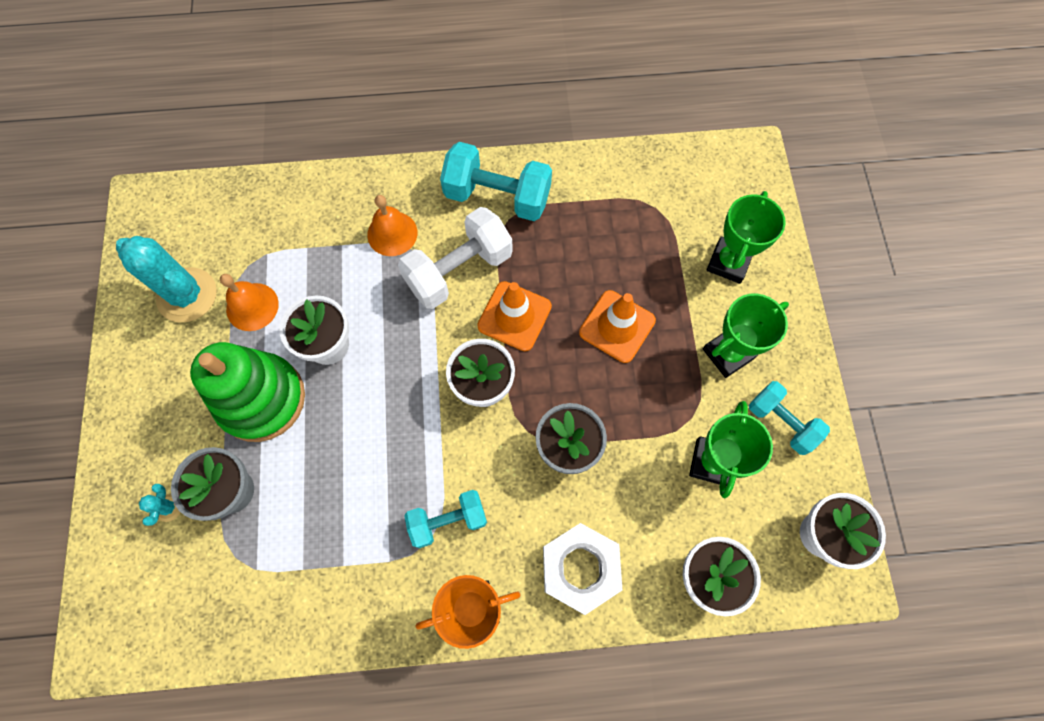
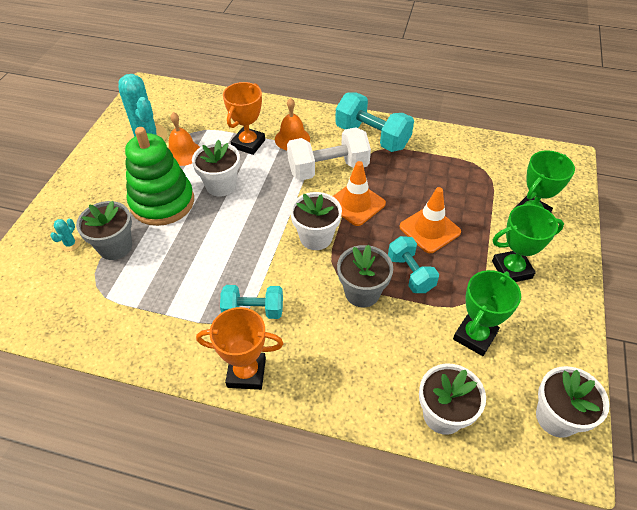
camera: 20 degrees right, 20 degrees down
white nut [543,523,622,615] -> none
turquoise dumbbell [749,381,830,455] -> turquoise dumbbell moved to [388,236,439,293]
none -> orange trophy [223,82,265,155]

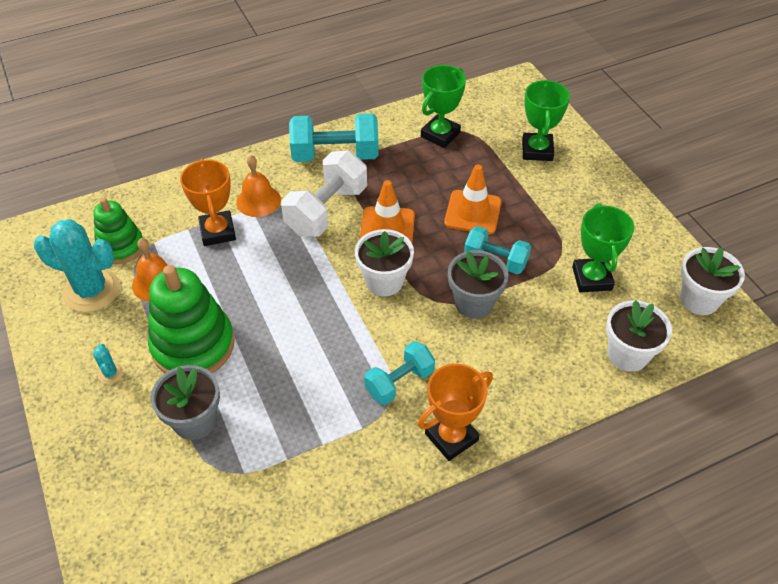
camera: 40 degrees left, 0 degrees up
turquoise cactus [50,218,81,252] -> turquoise cactus moved to [93,344,123,384]
white flower pot [192,140,240,196] -> none
green trophy [492,204,564,282] -> green trophy moved to [421,65,466,148]
none -> green stacking toy [93,198,143,264]

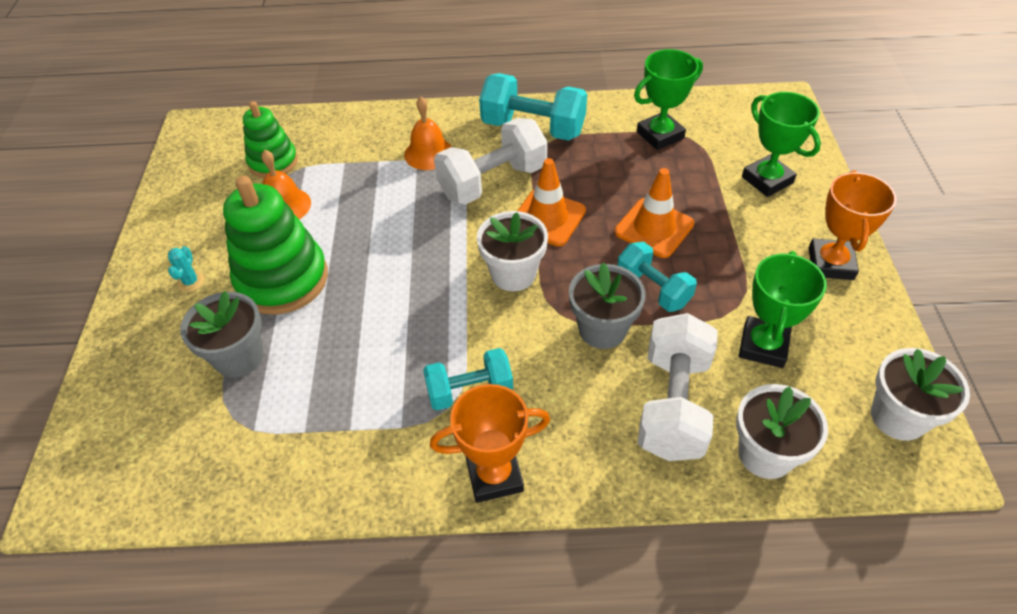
camera: 25 degrees right, 0 degrees up
turquoise cactus [34,219,120,312] -> none
orange trophy [180,159,236,246] -> orange trophy moved to [809,170,897,280]
green trophy [522,80,570,161] -> green trophy turned 60 degrees counterclockwise [742,92,821,197]
none -> white dumbbell [638,313,718,461]

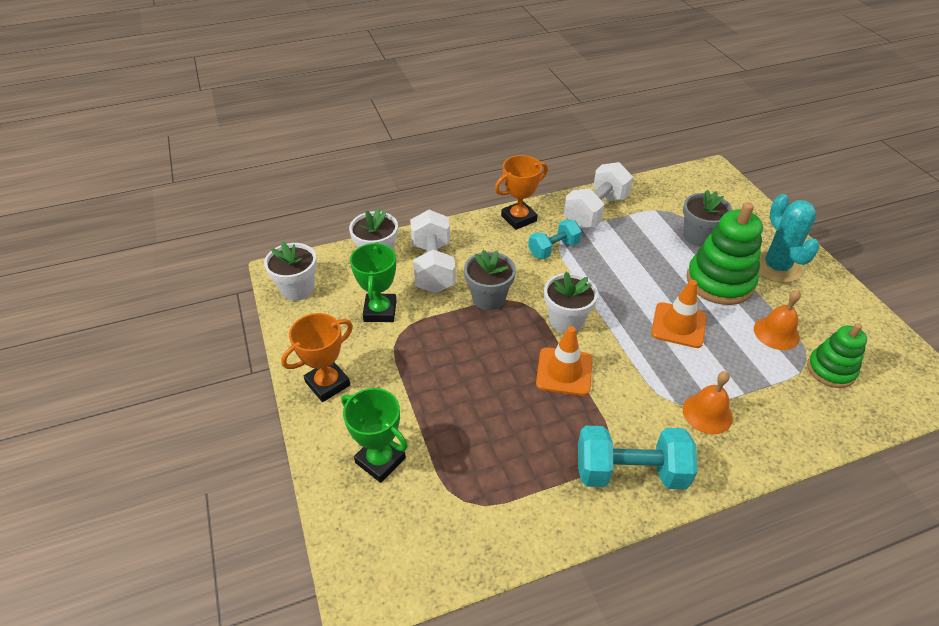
camera: 160 degrees right, 5 degrees down
turquoise cactus [168,246,205,292] -> turquoise cactus [758,194,820,283], size x2.41
white dumbbell [434,118,548,205] -> white dumbbell moved to [564,162,633,228]
orange traffic cone [615,168,694,258] -> orange traffic cone moved to [651,280,707,348]
turquoise dumbbell [617,242,697,312] -> none
green trophy [634,49,703,150] -> none
orange trophy [809,170,897,280] -> orange trophy turned 60 degrees clockwise [281,313,353,402]

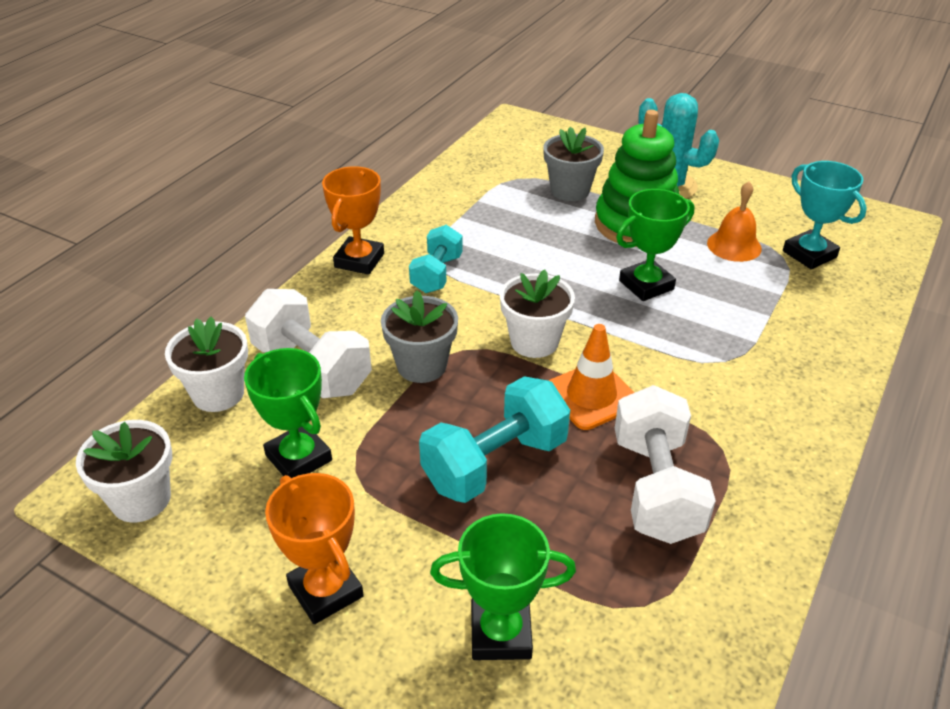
camera: 40 degrees left, 5 degrees down
orange trophy [281,313,353,402] -> orange trophy turned 45 degrees counterclockwise [265,473,364,624]
white dumbbell [564,162,633,228] -> white dumbbell moved to [615,385,716,544]
turquoise dumbbell [578,426,698,489] -> turquoise dumbbell moved to [419,376,570,503]
orange traffic cone [651,280,707,348] -> green trophy [616,189,694,301]
orange bell [683,371,733,434] -> none
green stacking toy [807,323,867,388] -> turquoise trophy [783,161,867,269]

